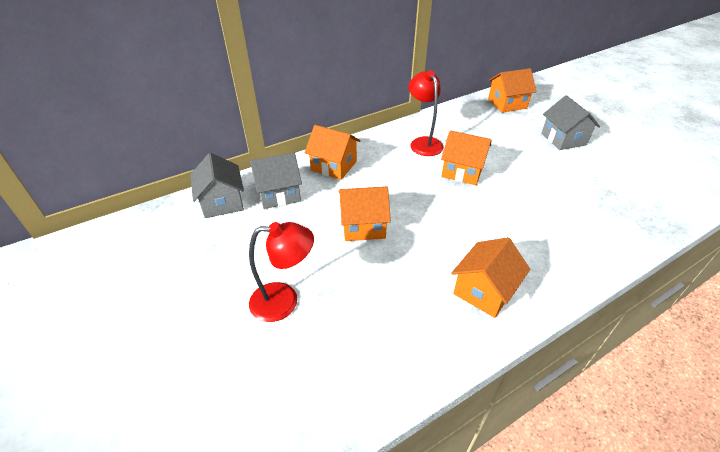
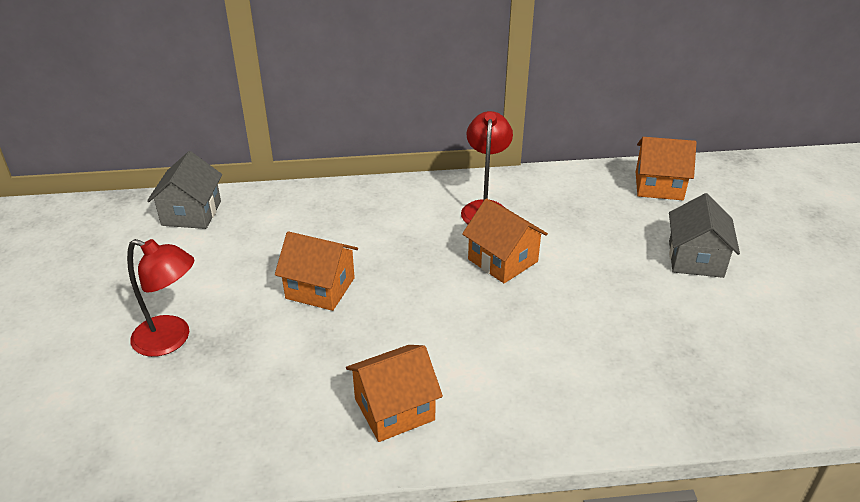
camera: 25 degrees right, 5 degrees down
grey house [250,153,302,209] -> none
orange house [305,125,360,180] -> none

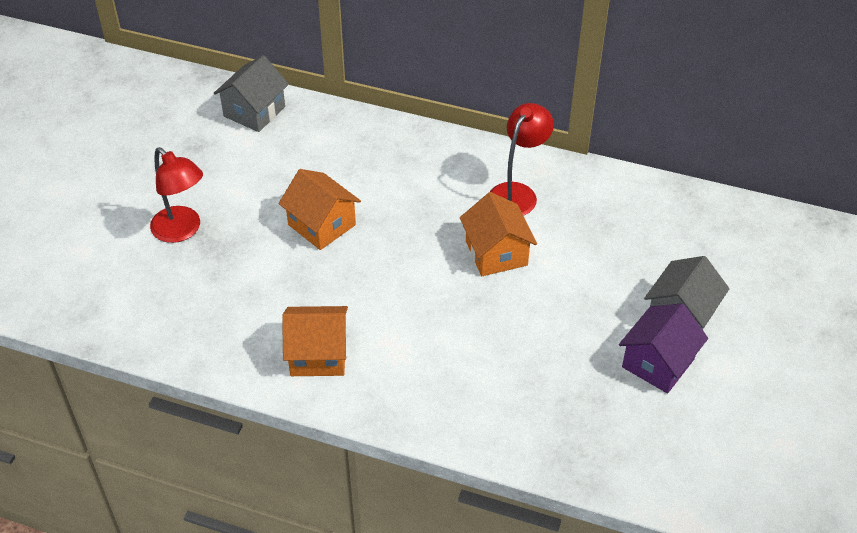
camera: 25 degrees right, 10 degrees up
orange house [636,137,697,200] -> none
none -> purple house [619,303,708,393]

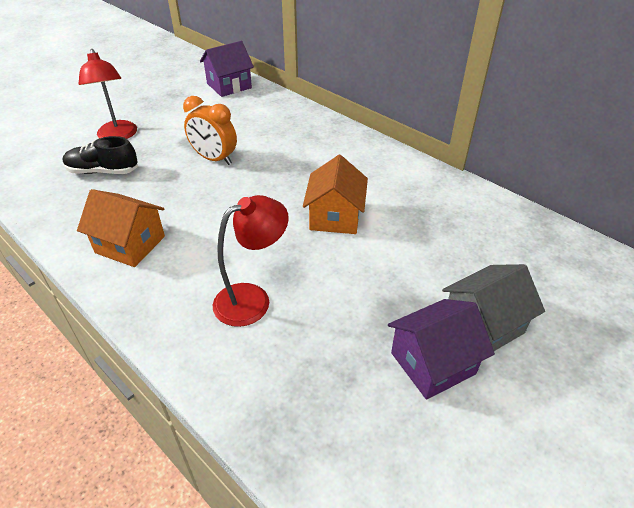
camera: 25 degrees right, 5 degrees down
grey house [213,55,289,132] -> purple house [200,41,254,97]
orange house [278,169,361,250] -> orange clock [183,96,237,165]
red lamp [490,103,554,216] -> red lamp moved to [213,195,289,327]
none -> black shoe [63,136,138,174]

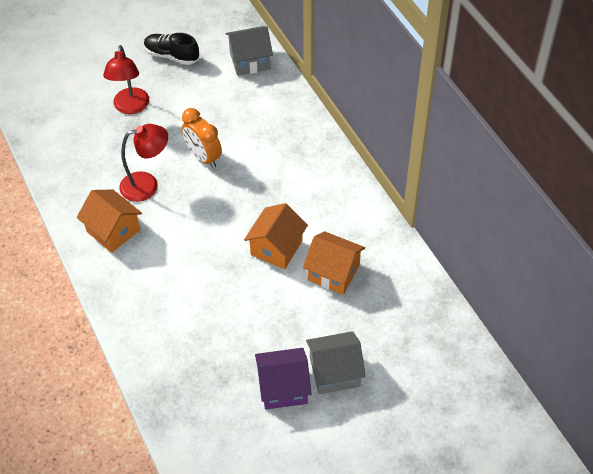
camera: 20 degrees right, 10 degrees up
black shoe [63,136,138,174] -> black shoe moved to [144,33,199,65]
purple house [200,41,254,97] -> grey house [225,26,273,76]
red lamp [213,195,289,327] -> red lamp moved to [119,124,168,202]
none -> orange house [303,231,365,295]

